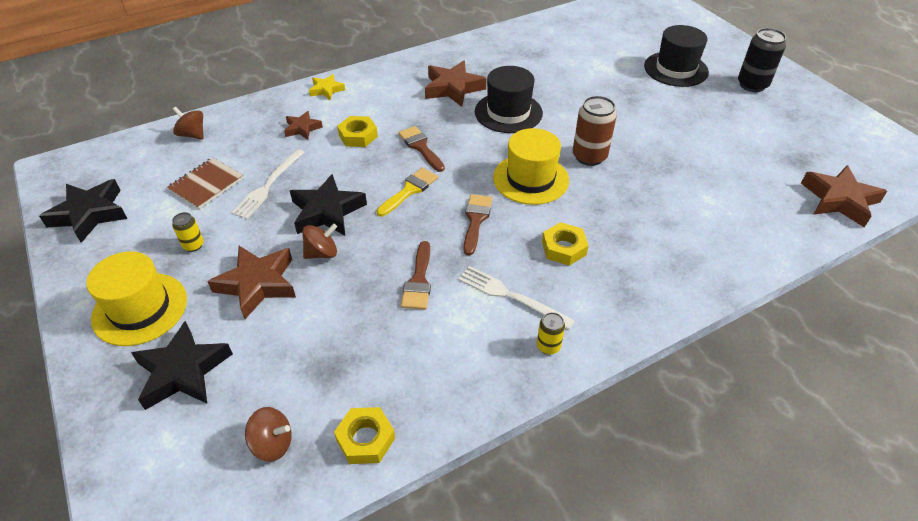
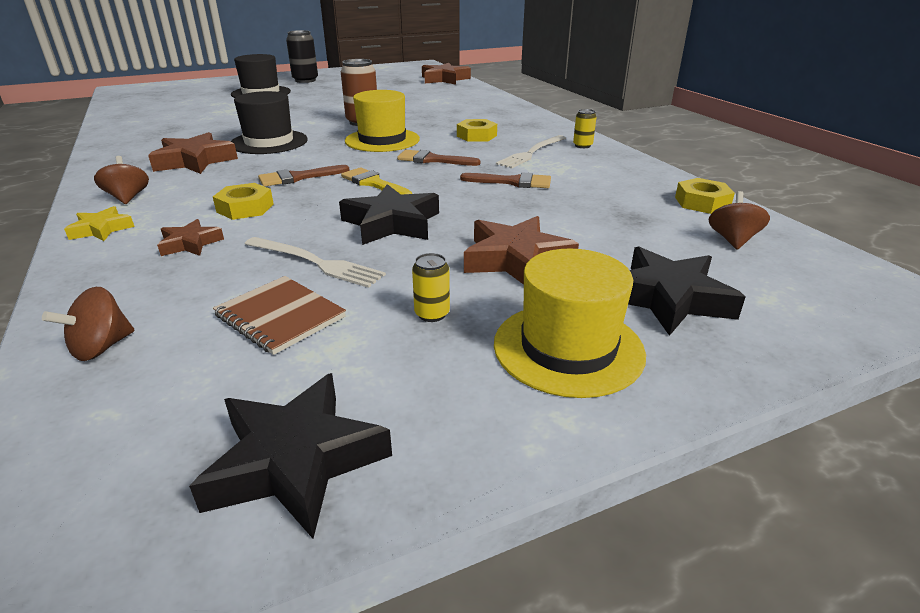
camera: 85 degrees left, 15 degrees down
brown spinning top [302,224,337,259] -> brown spinning top moved to [94,156,149,204]

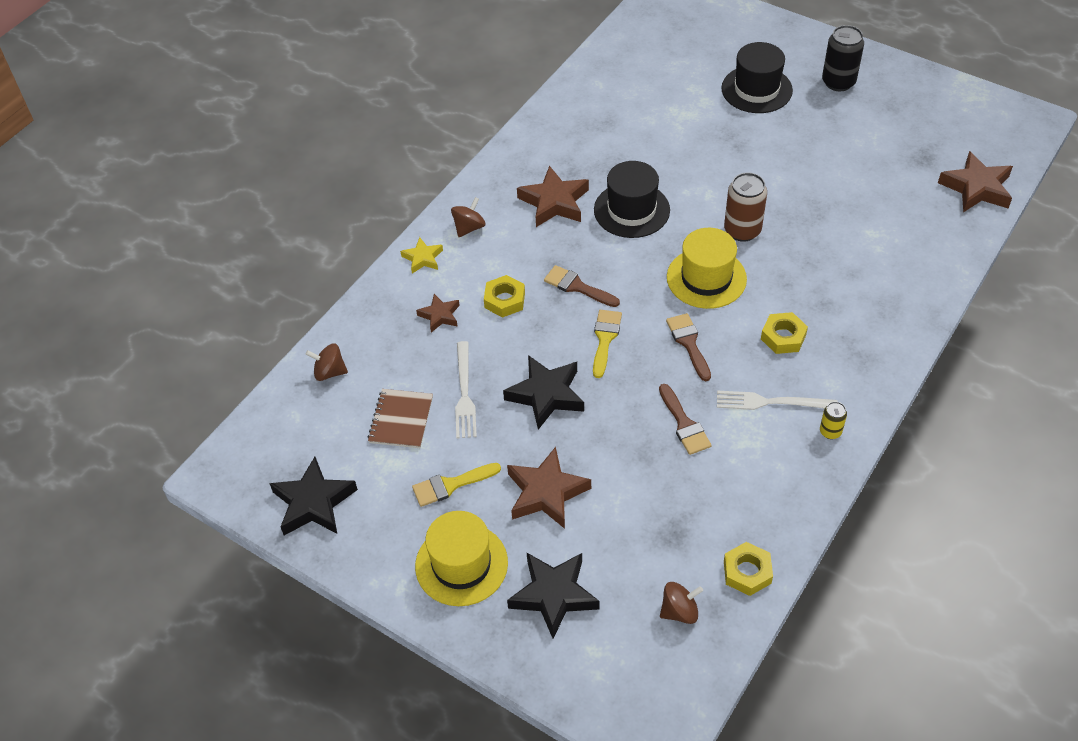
camera: 60 degrees right, 20 degrees up
yellow can [412,253,450,322] -> yellow brush [412,463,501,507]

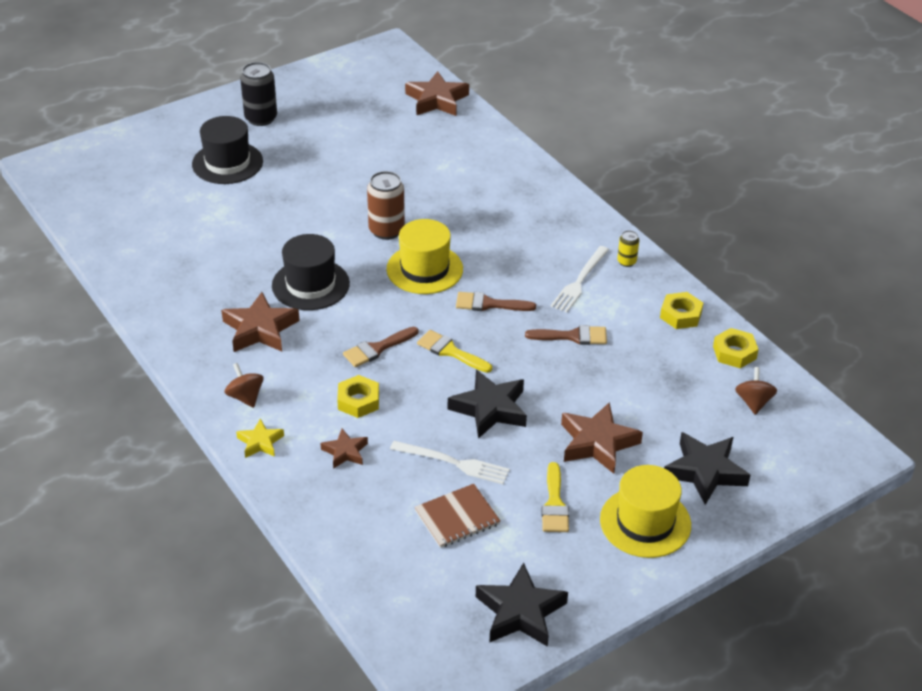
camera: 70 degrees left, 10 degrees down
brown spinning top [306,344,348,381] -> none
brown notebook [368,389,433,448] -> brown notebook turned 60 degrees counterclockwise [414,484,501,548]
yellow nut [761,312,808,354] -> yellow nut moved to [660,292,703,329]

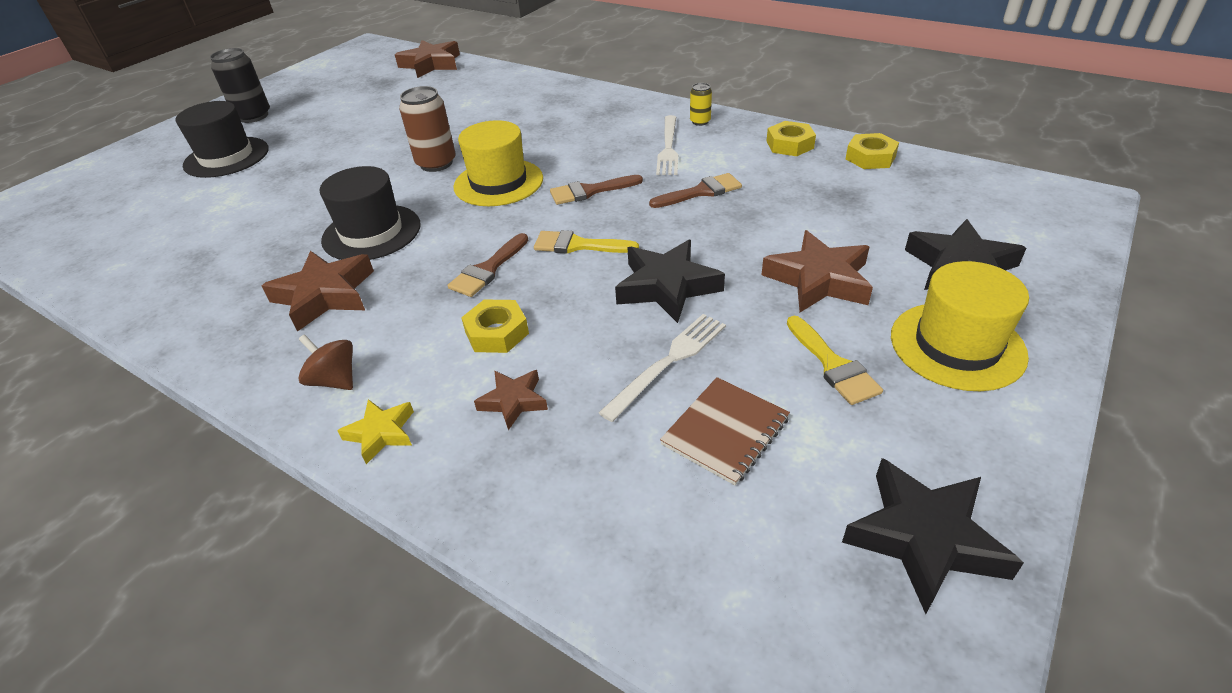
camera: 20 degrees left, 0 degrees up
white fork [390,441,510,484] -> white fork turned 45 degrees counterclockwise [598,314,726,422]
brown spinning top [735,367,777,415] -> none

